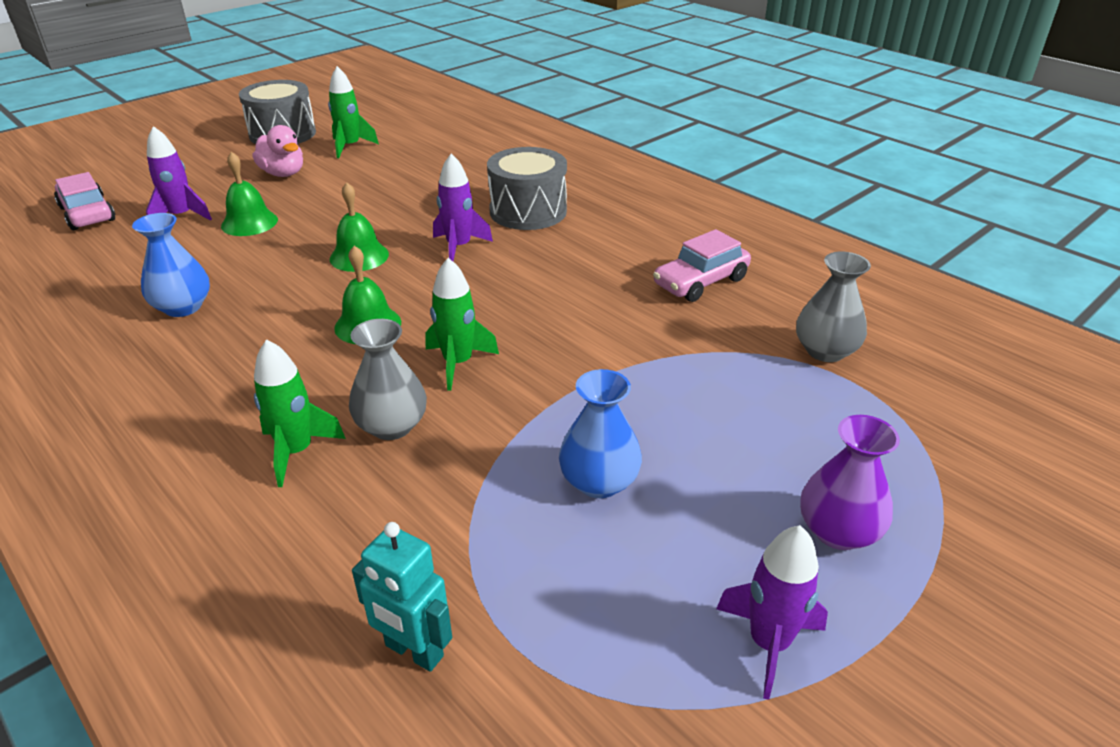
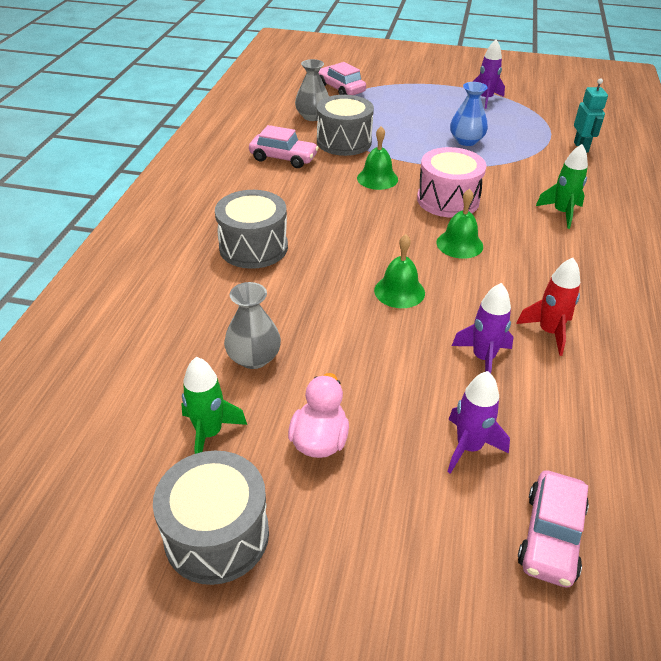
camera: 125 degrees left, 5 degrees up
blue vase [132,213,210,317] -> red rocket [516,258,580,356]
green bell [221,152,278,236] -> green bell moved to [357,126,398,190]
grey vase [349,319,427,440] -> grey vase moved to [224,282,281,369]
green rocket [426,258,499,391] -> pink drum [417,147,486,218]
purple rocket [433,153,493,261] -> purple rocket moved to [452,283,514,373]
purple vase [800,415,900,550] -> none
none -> grey drum [317,95,374,156]
none -> pink car [319,62,366,95]

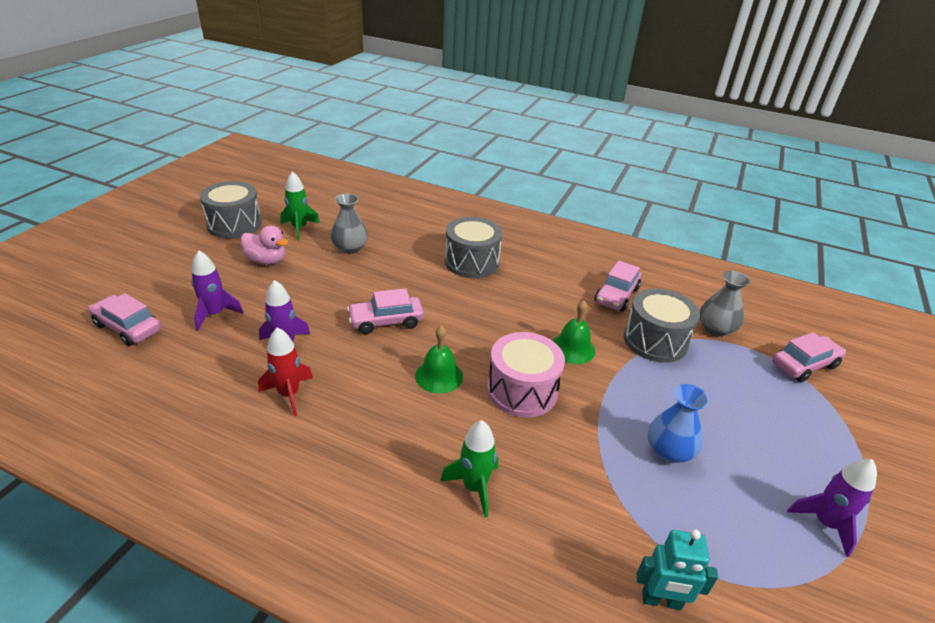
camera: 100 degrees right, 5 degrees down
green bell [374,234,425,308] -> pink car [347,288,424,334]

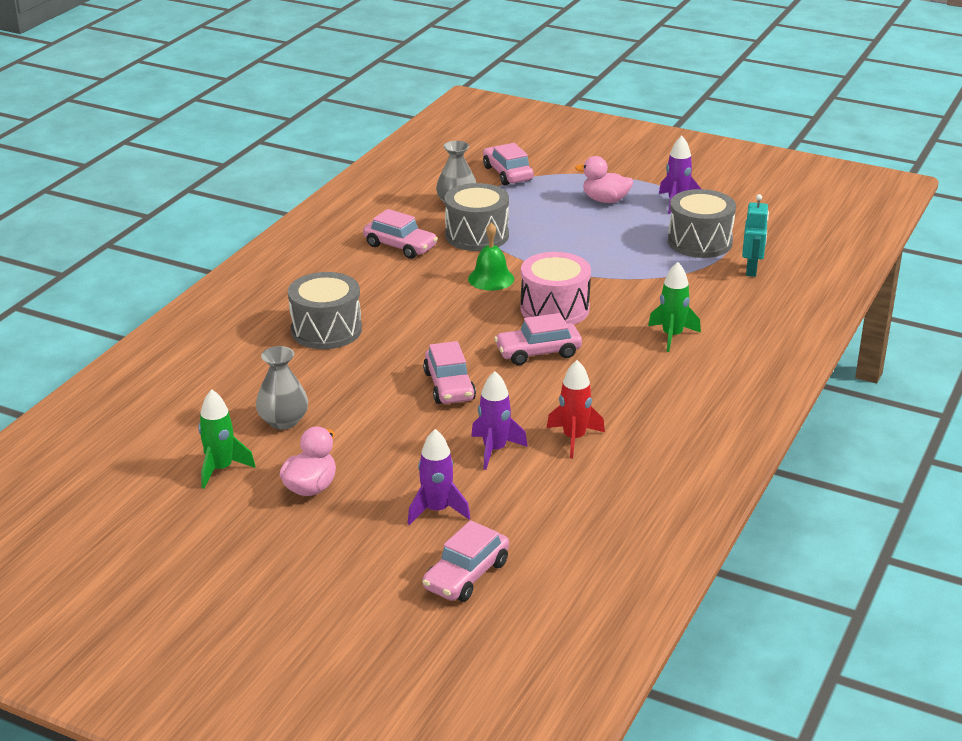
camera: 85 degrees left, 5 degrees down
grey drum [200,181,262,238] -> grey drum moved to [668,189,736,258]
green bell [415,326,463,394] -> pink car [494,313,582,365]
blue vase [648,384,709,463] -> none
none -> pink duck [575,156,633,203]

